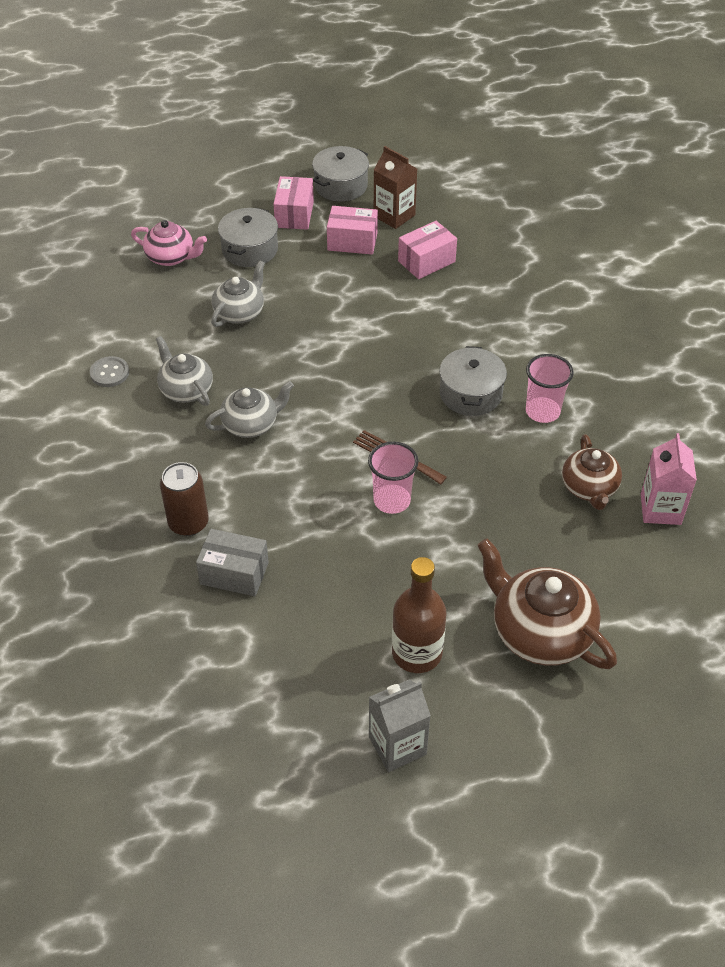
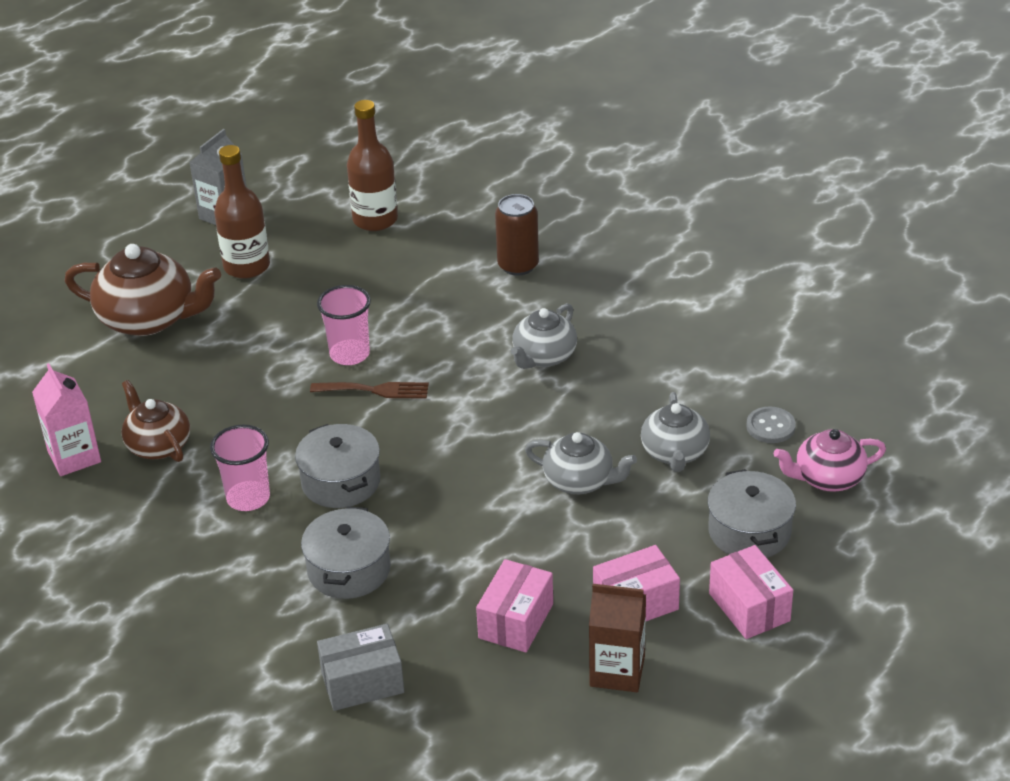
camera: 150 degrees right, 10 degrees down
grey button [90,356,129,387] -> grey button moved to [746,407,796,443]
grey teapot [156,336,213,406] -> grey teapot moved to [525,432,637,494]
grey box [196,529,269,596] -> grey box moved to [317,624,404,711]
grey pot [312,146,369,202] -> grey pot moved to [301,506,391,599]
none -> brown bottle [347,100,398,231]

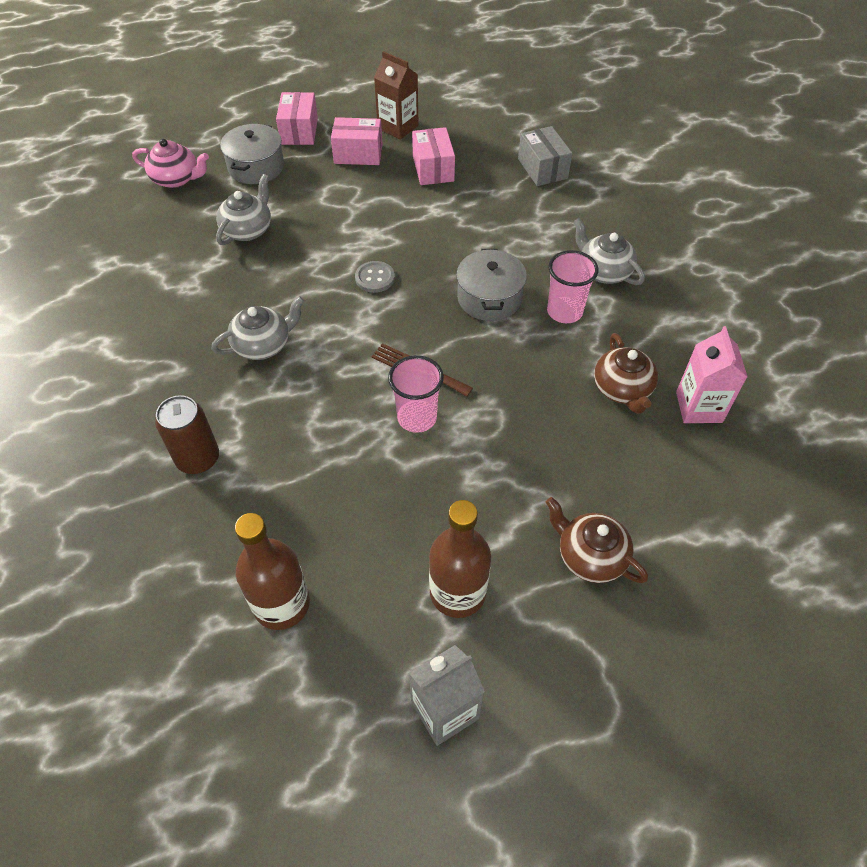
camera: 155 degrees left, 15 degrees up
brown teapot [64,244,221,336] -> brown teapot [546,497,648,583], size x0.62
grey pot [301,506,391,599] -> none
grey box [317,624,404,711] -> grey box turned 60 degrees clockwise [518,126,573,186]
pink box [476,559,553,652] -> pink box turned 60 degrees counterclockwise [412,127,455,185]
grey teapot [525,432,637,494] -> grey teapot moved to [574,218,645,285]
grey button [746,407,796,443] -> grey button moved to [355,261,395,293]

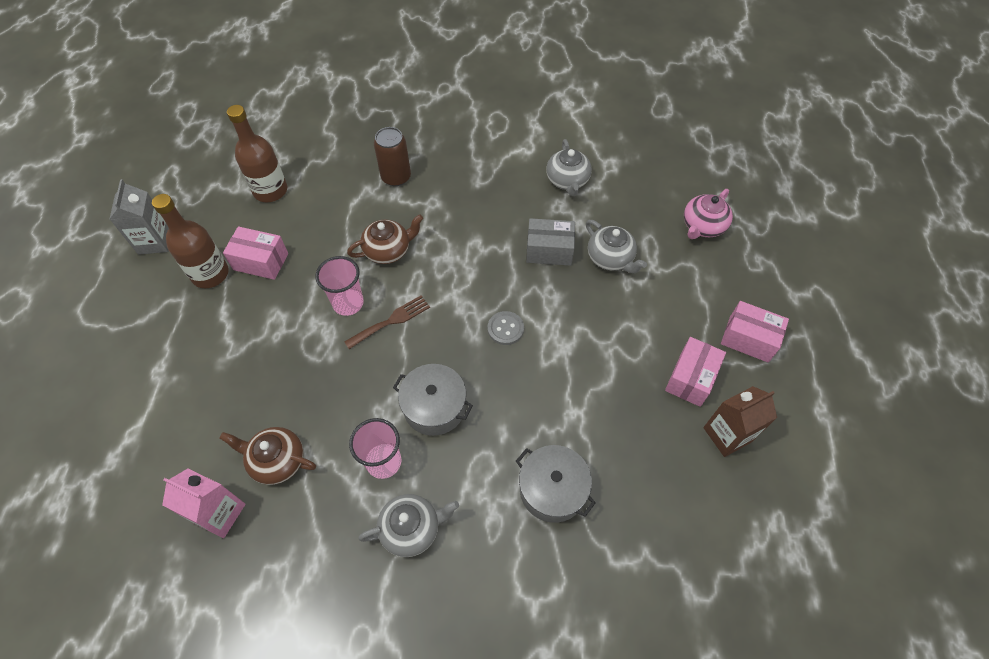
camera: 115 degrees right, 5 degrees up
grey teapot [211,296,304,360] -> grey teapot moved to [546,139,592,196]
grey pot [220,124,284,184] -> grey pot moved to [516,445,596,523]
pink box [412,127,455,185] -> pink box moved to [223,227,288,280]
grey box [518,126,573,186] -> grey box moved to [526,218,575,266]
brown teapot [546,497,648,583] -> brown teapot moved to [347,214,423,264]

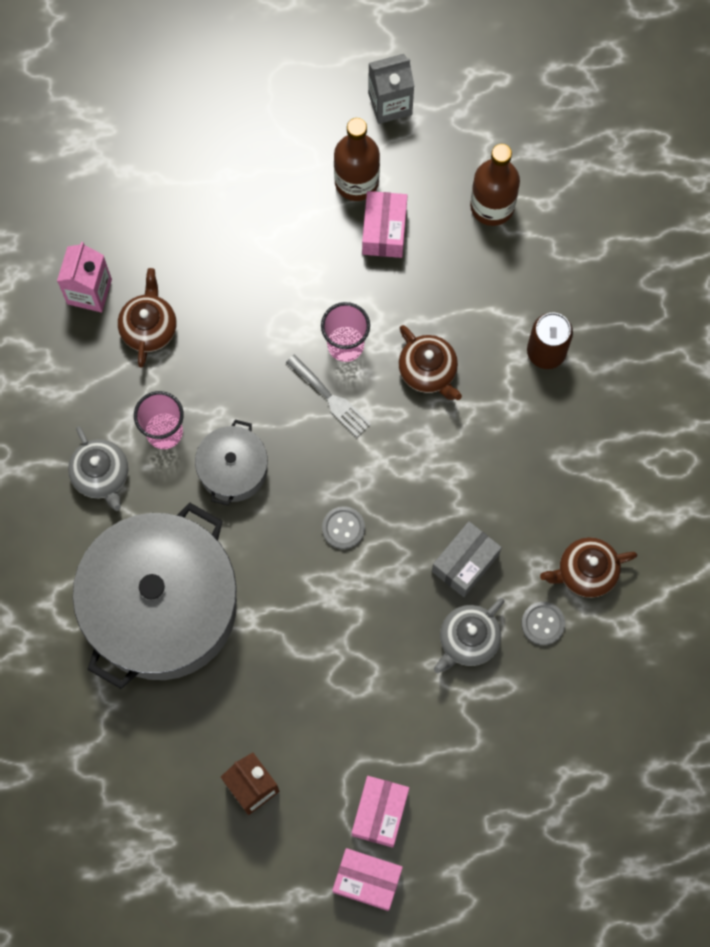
camera: 80 degrees right, 15 degrees up
brown fork [344,295,430,349] -> grey fork [286,354,371,437]
grey pot [516,445,596,523] -> grey pot [73,502,237,689], size x2.17
grey box [526,218,575,266] -> grey box turned 45 degrees clockwise [432,521,502,597]
grey teapot [546,139,592,196] -> brown teapot [540,537,637,598]
pink box [665,337,726,407] -> pink box moved to [332,848,403,911]
pink teapot [684,189,733,239] -> none
none -> grey button [521,602,565,645]

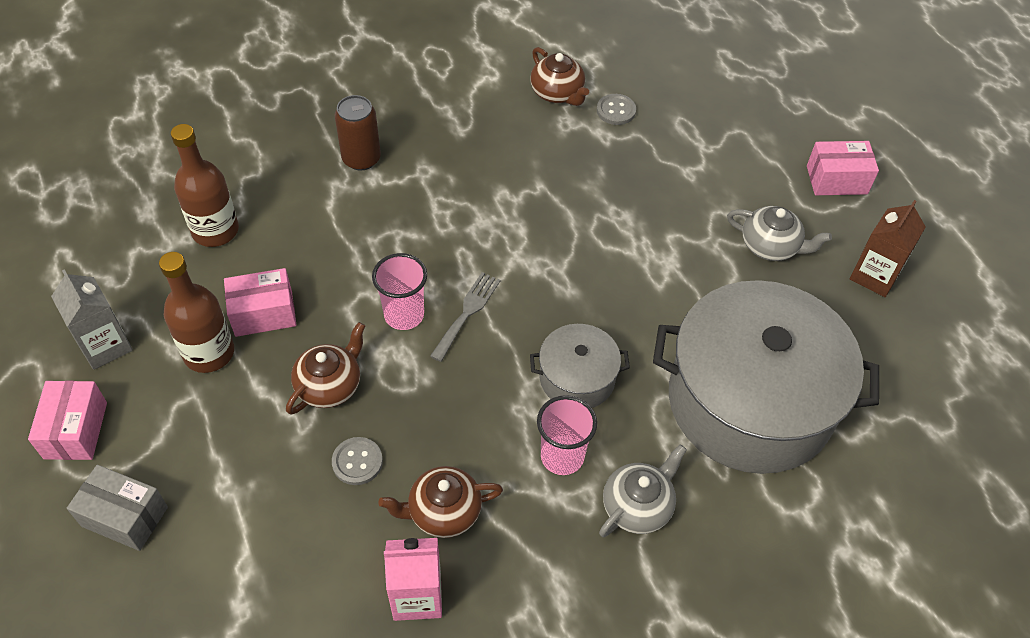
camera: 110 degrees left, 20 degrees down
grey button [322,506,365,549] -> grey button moved to [332,437,383,485]
pink box [332,848,403,911] -> pink box moved to [28,381,107,460]
brown teapot [399,325,462,400] -> brown teapot moved to [286,322,365,415]
grey box [432,521,502,597] -> grey box moved to [67,465,168,551]
grey teapot [434,598,504,673] -> grey teapot moved to [727,206,832,261]

